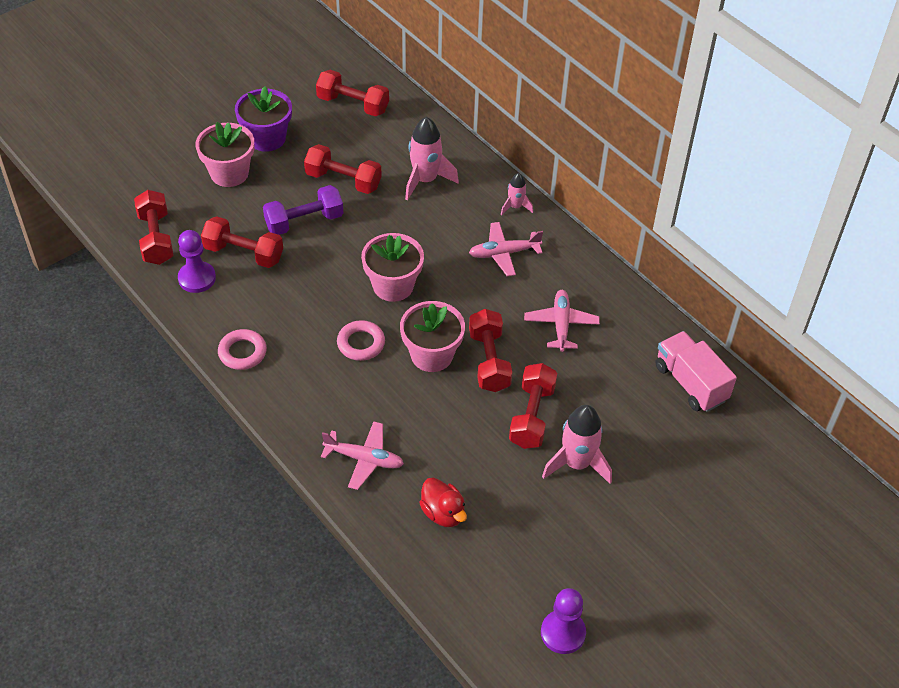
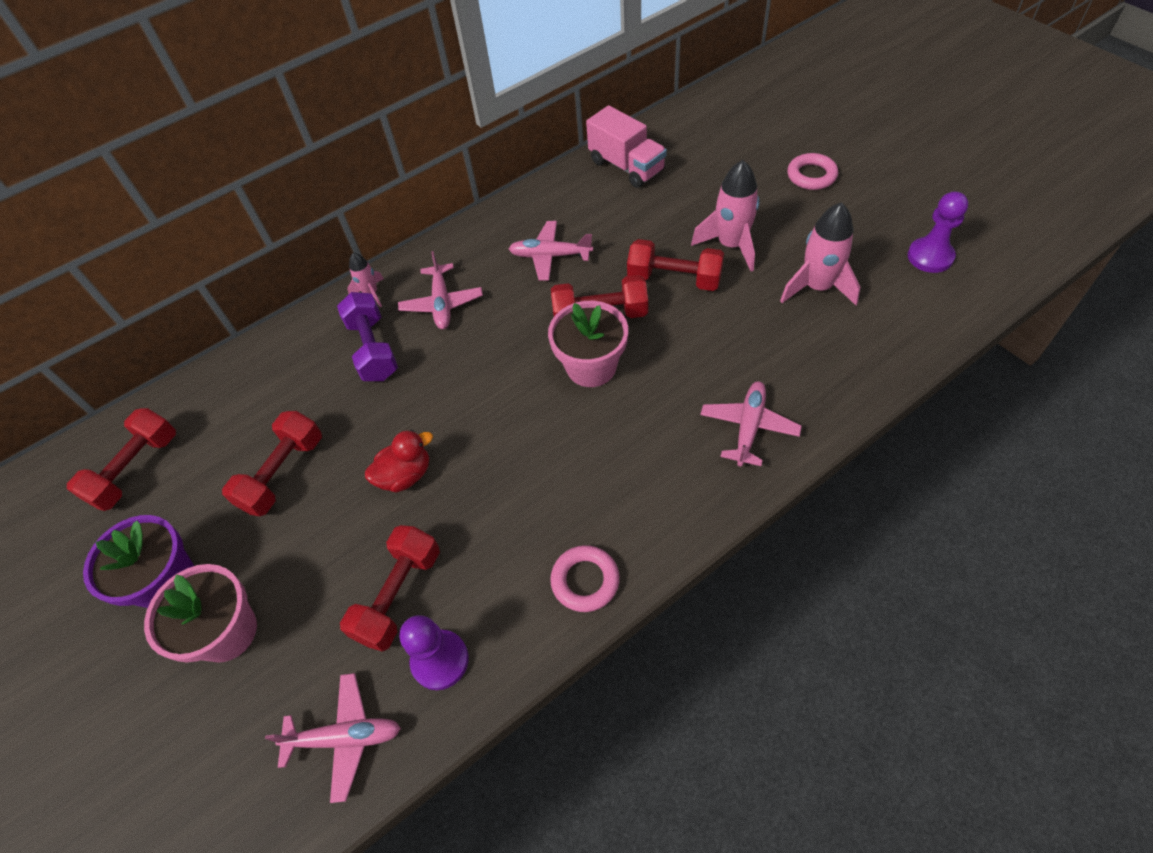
camera: 80 degrees left, 5 degrees up
red dumbbell [134,190,174,265] -> pink plane [265,673,401,803]
purple dumbbell [263,185,343,235] -> purple dumbbell moved to [337,292,398,381]
pink ring [337,320,385,361] -> pink ring moved to [787,153,838,190]
pink flower pot [361,233,424,302] -> none
pink rocket [405,117,459,200] -> pink rocket moved to [780,202,860,305]
red duck [419,478,467,527] -> red duck moved to [365,430,433,492]
pink truck [655,331,737,412] -> pink truck turned 105 degrees counterclockwise [586,105,667,188]

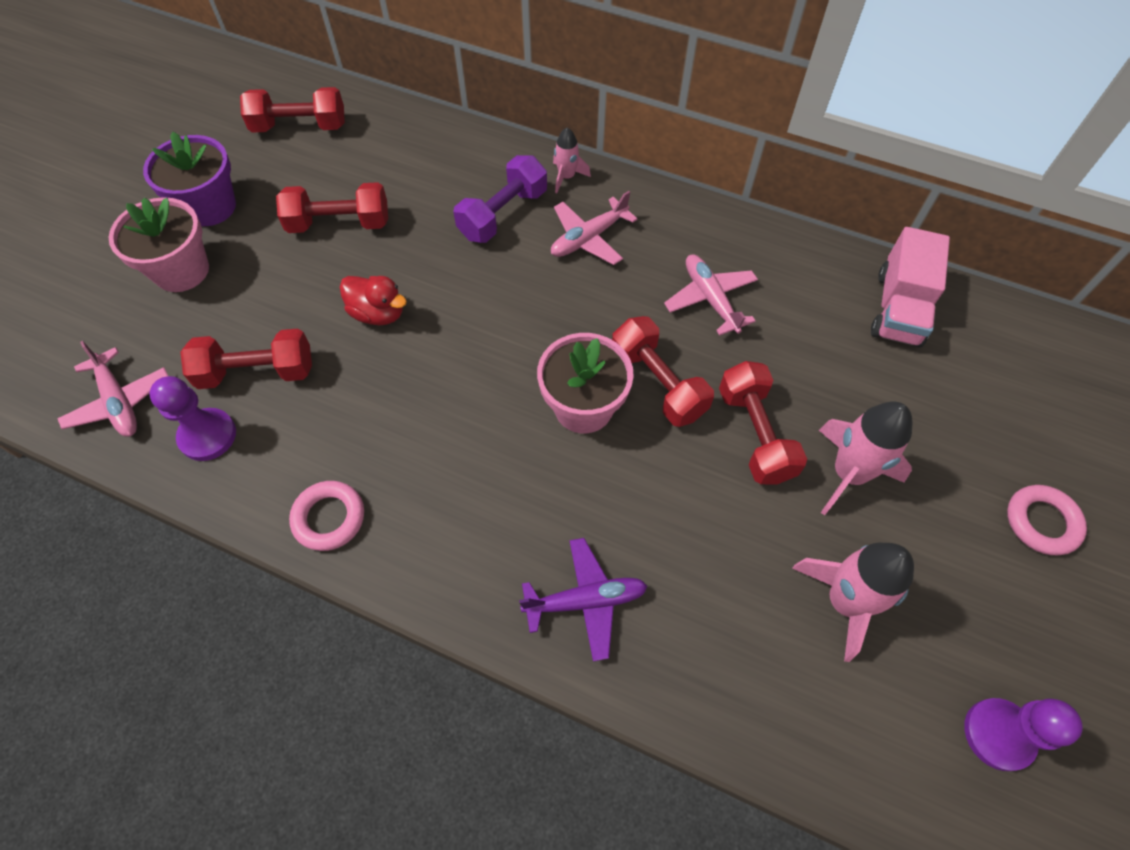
camera: 55 degrees right, 5 degrees up
pink plane [700,381,802,467] -> purple plane [519,538,647,662]

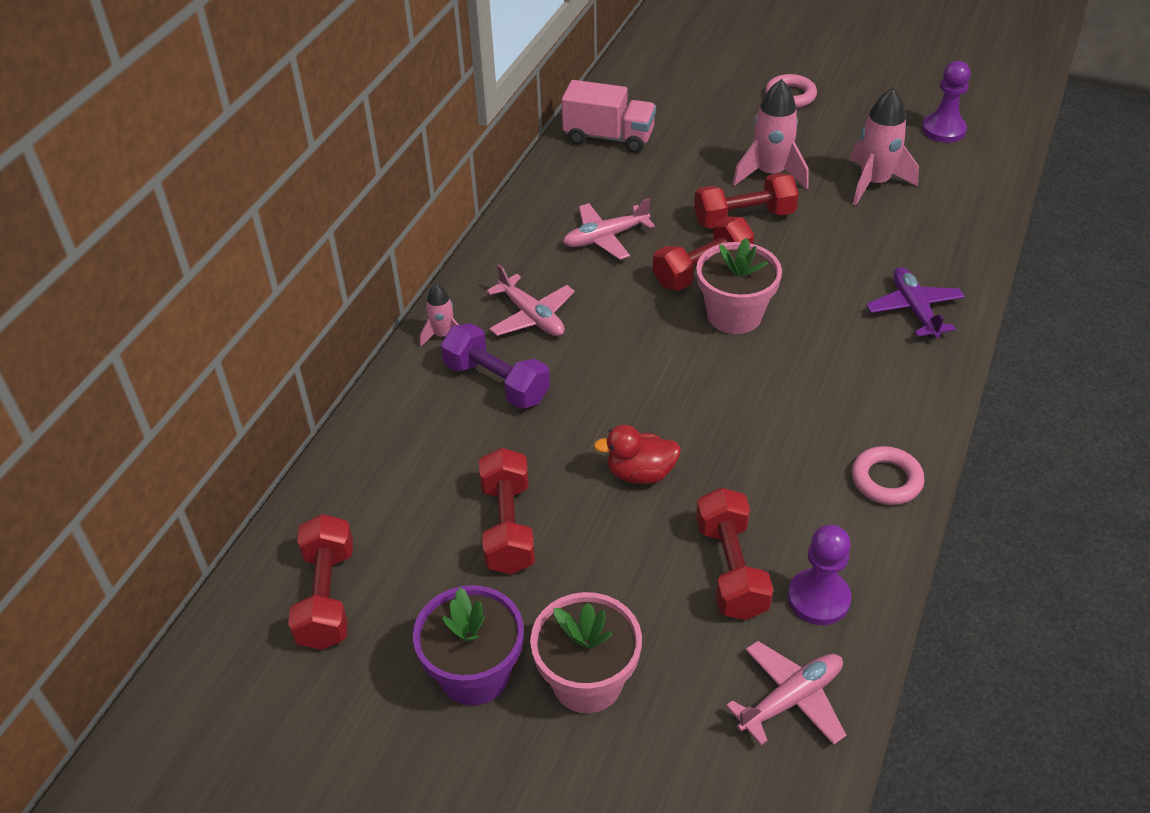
camera: 90 degrees left, 15 degrees down
red duck [340,276,407,325] -> red duck turned 120 degrees counterclockwise [593,425,681,484]

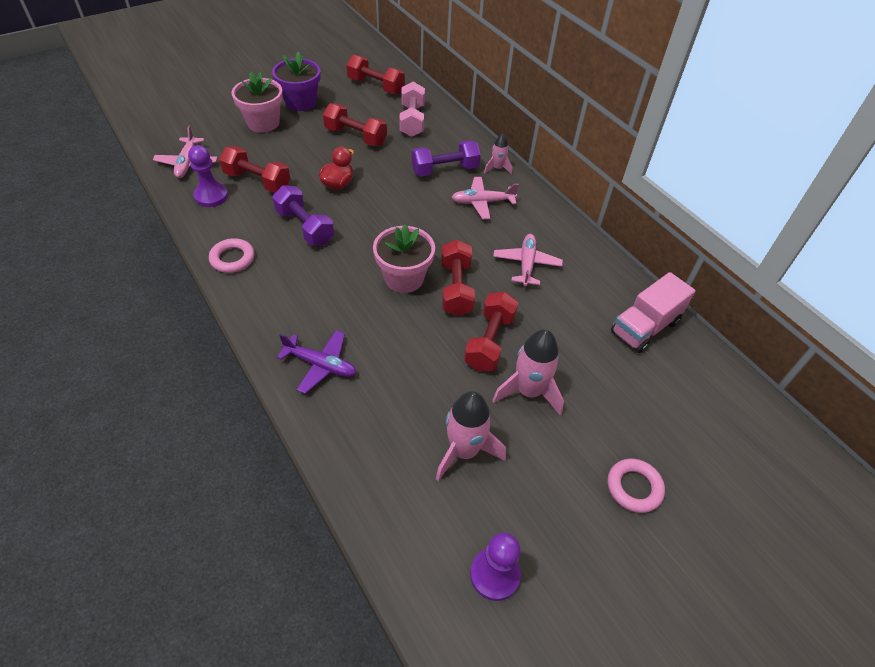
camera: 120 degrees right, 5 degrees up
none -> purple dumbbell [272,185,334,245]
none -> pink dumbbell [399,82,425,137]

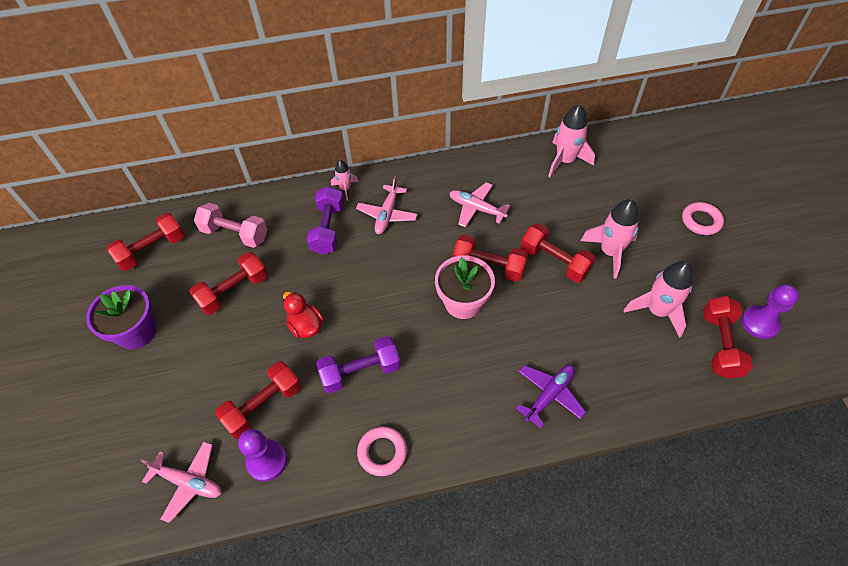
camera: 65 degrees left, 5 degrees up
pink flower pot [232,72,283,133] -> none
pink truck [611,272,696,353] -> pink rocket [548,104,595,177]
none -> red dumbbell [703,296,753,379]

